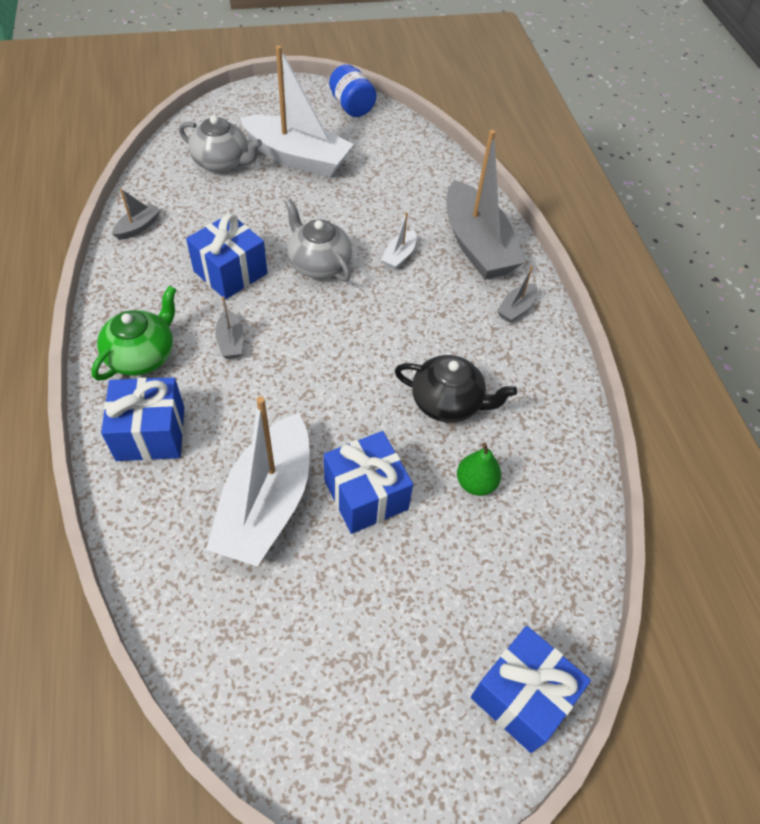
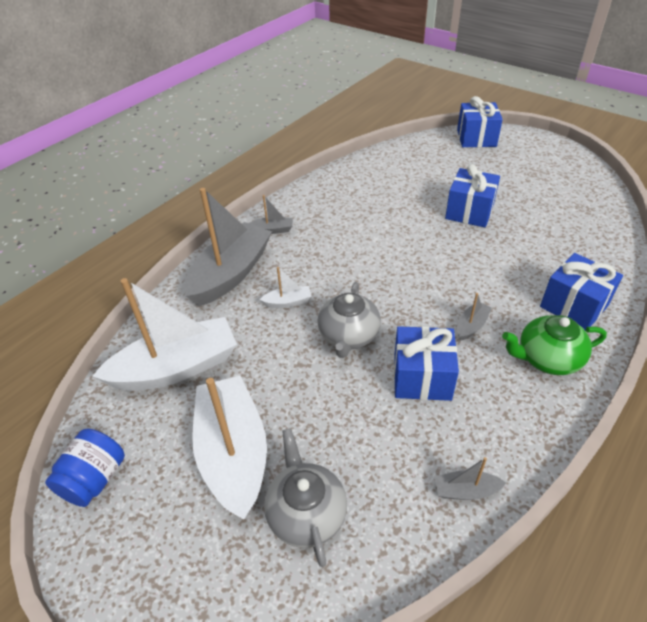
camera: 125 degrees left, 10 degrees down
white boat [206,396,310,567] -> white boat moved to [92,278,237,391]
black teapot [395,355,517,423] -> none
green pear [457,442,501,496] -> none

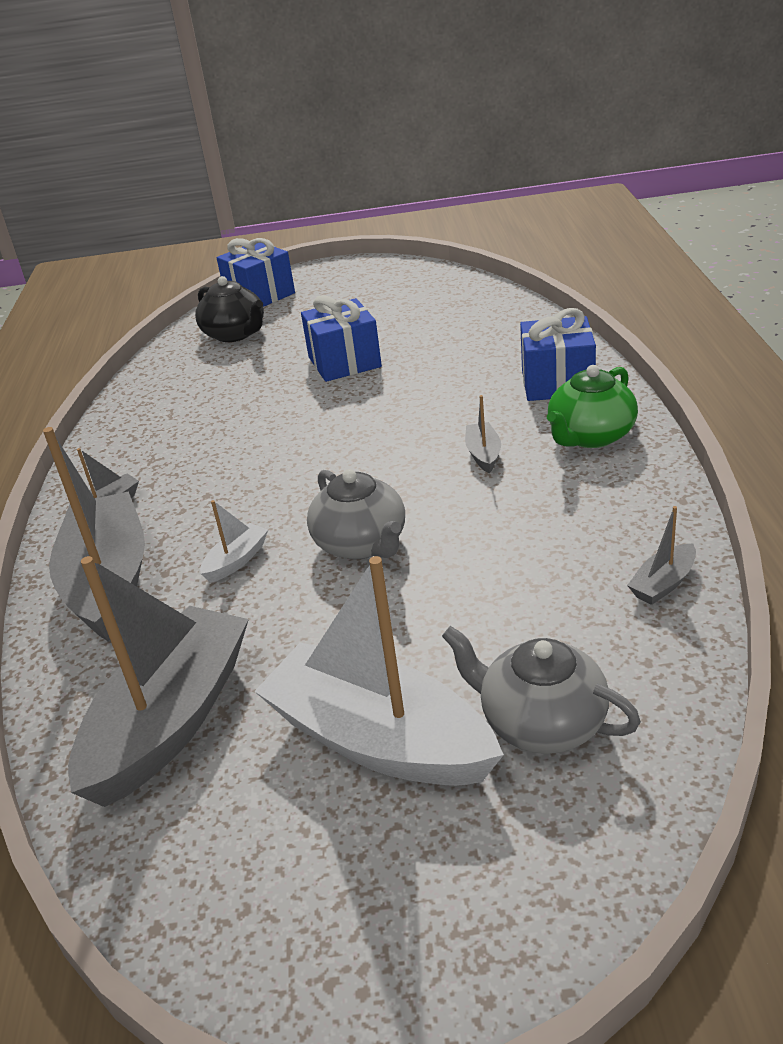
camera: 40 degrees left, 10 degrees down
blue jar [45,429,125,507] -> none
white boat [92,278,237,391] -> grey boat [68,556,249,807]
blue gift [394,326,459,401] -> none
none -> black teapot [195,276,264,342]

